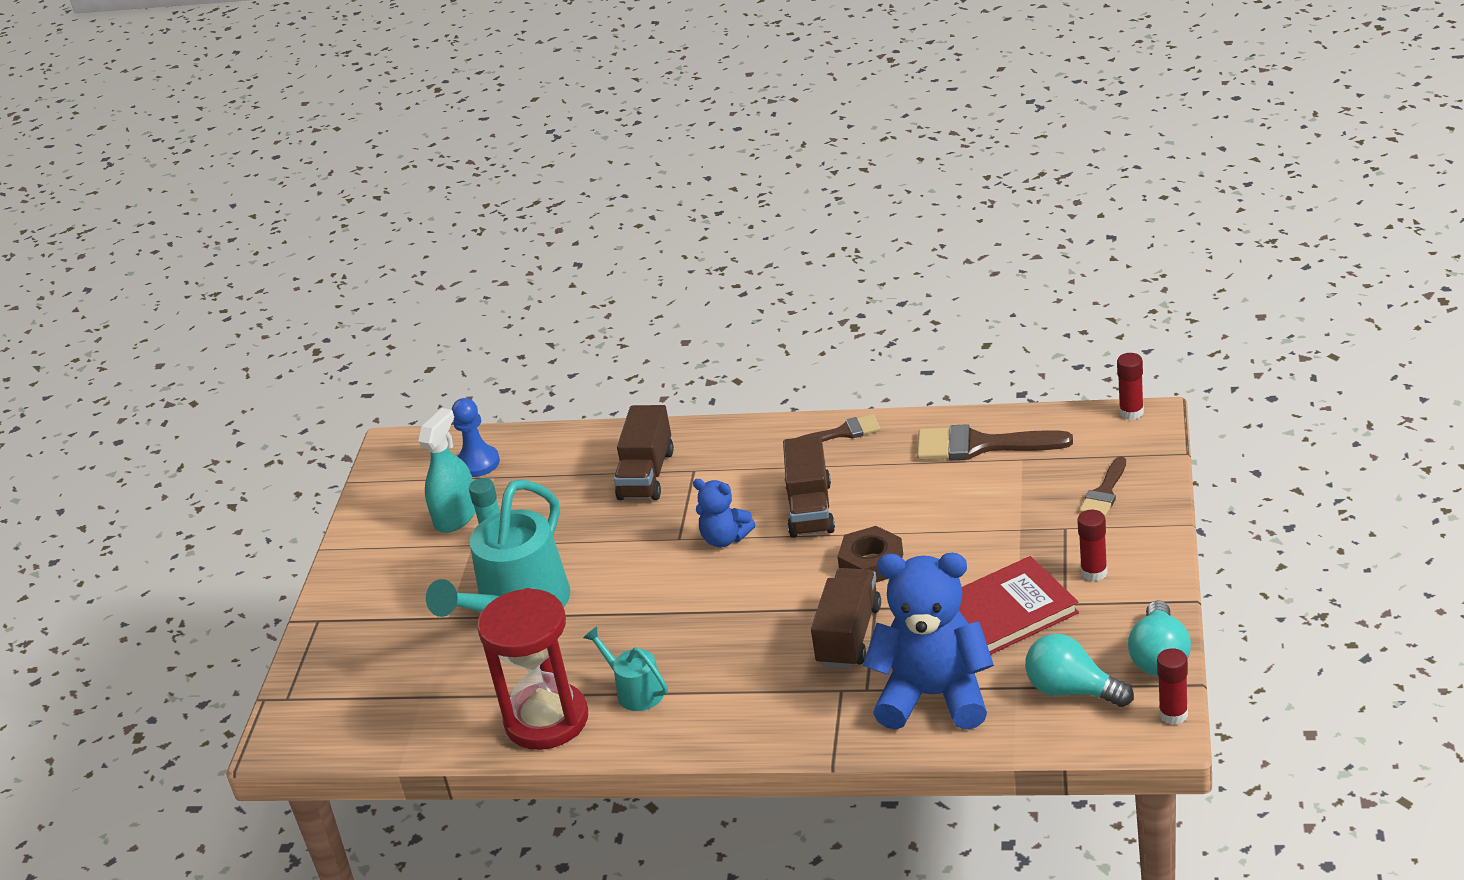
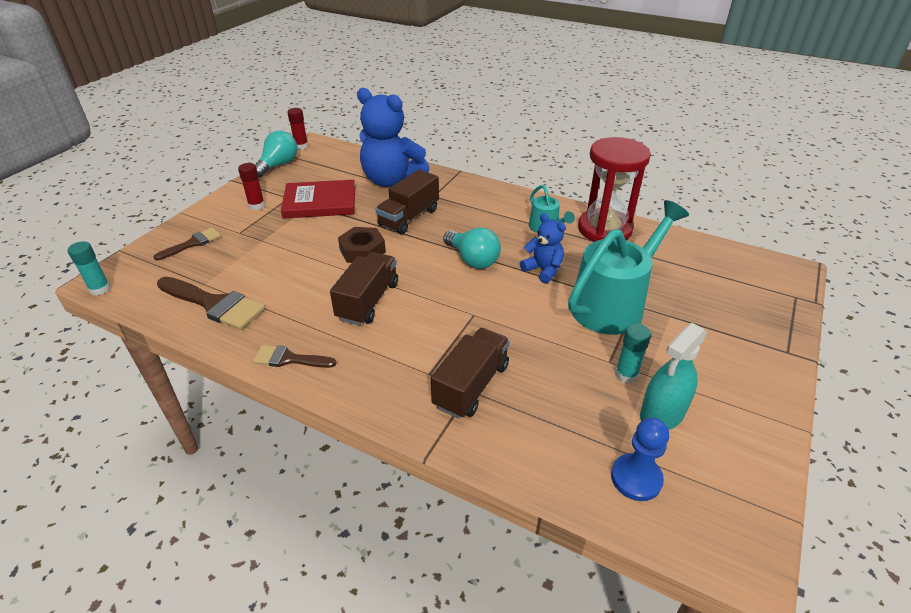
camera: 165 degrees left, 5 degrees up
blue teddy bear [693,479,756,547] -> blue teddy bear moved to [520,214,566,284]
turquoise light bulb [1025,634,1134,707] -> turquoise light bulb moved to [443,227,501,269]
red glue stick [1117,353,1144,420] -> turquoise glue stick [68,241,111,296]

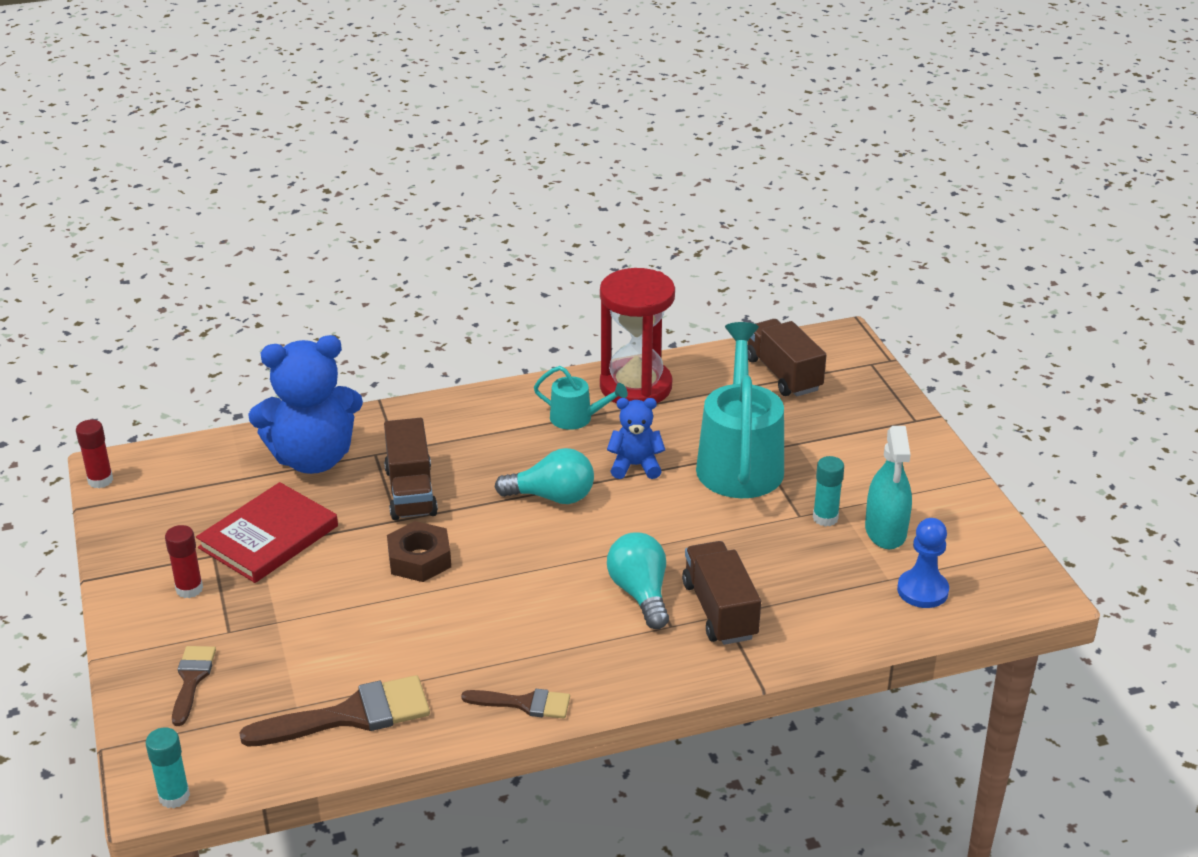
camera: 45 degrees left, 5 degrees down
brown brush [253,345,337,368] -> brown brush turned 135 degrees counterclockwise [461,689,570,719]
turquoise light bulb [255,131,297,178] -> turquoise light bulb moved to [607,532,669,629]
brown truck [330,252,398,325] -> brown truck moved to [748,319,826,396]

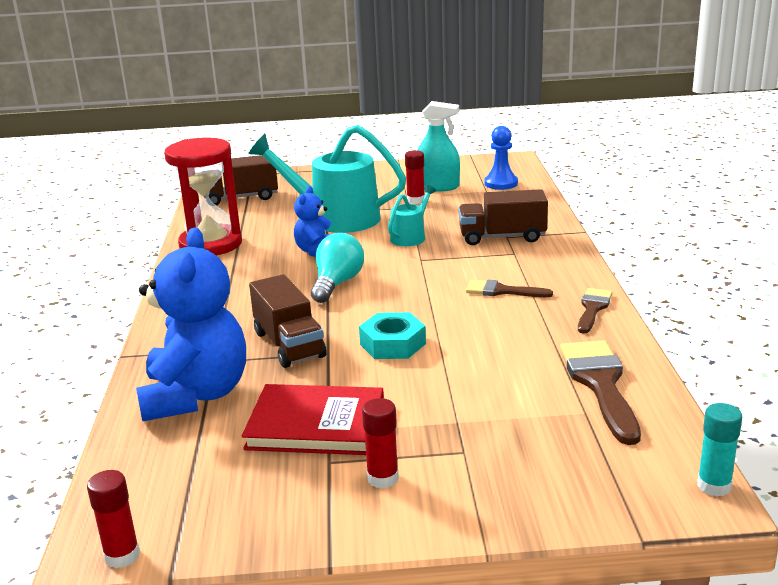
camera: 75 degrees left, 10 degrees down
brown brush [172,646,216,726] -> brown brush moved to [466,280,553,297]
red book [196,482,338,583] -> red book turned 45 degrees counterclockwise [242,384,384,455]
brown truck [384,418,438,520] -> brown truck turned 60 degrees clockwise [249,274,326,368]
brown nut [387,521,451,582] -> turquoise nut [359,312,426,359]
turquoise watering can [534,366,628,430] -> turquoise watering can moved to [388,185,436,246]
turquoise light bulb [607,532,669,629] -> none
turquoise glue stick [813,456,844,527] -> red glue stick [405,150,425,204]

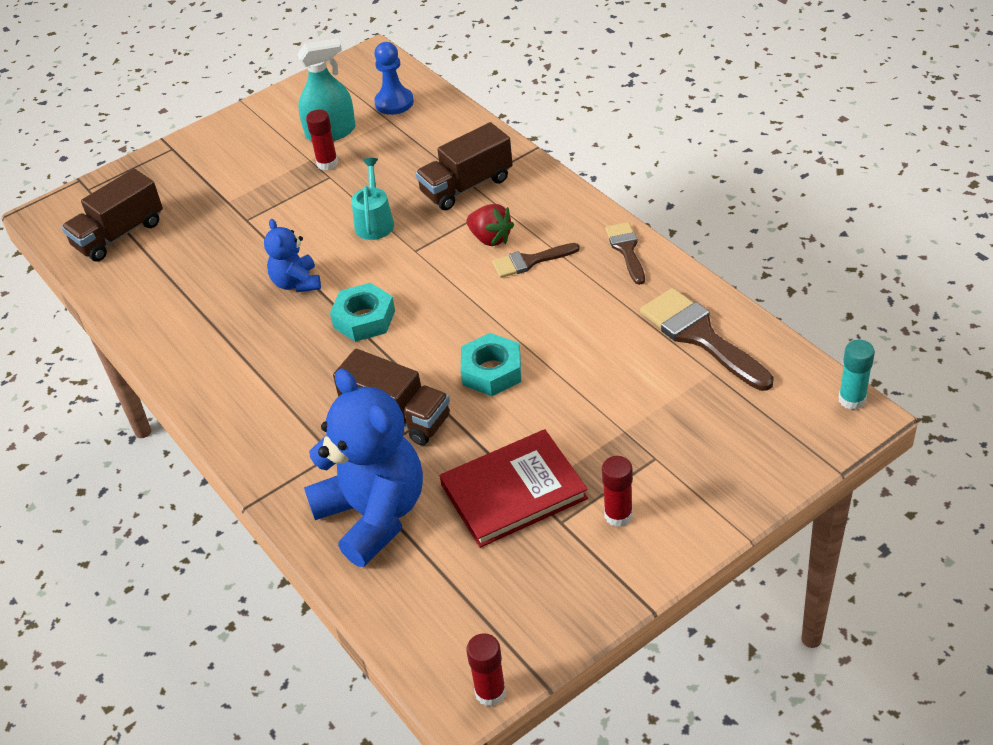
camera: 30 degrees left, 20 degrees up
red hourglass [164,137,242,255] -> none
turquoise watering can [248,125,406,233] -> none
turquoise light bulb [311,233,364,303] -> turquoise nut [330,283,395,342]
none -> red strawberry [466,204,514,246]

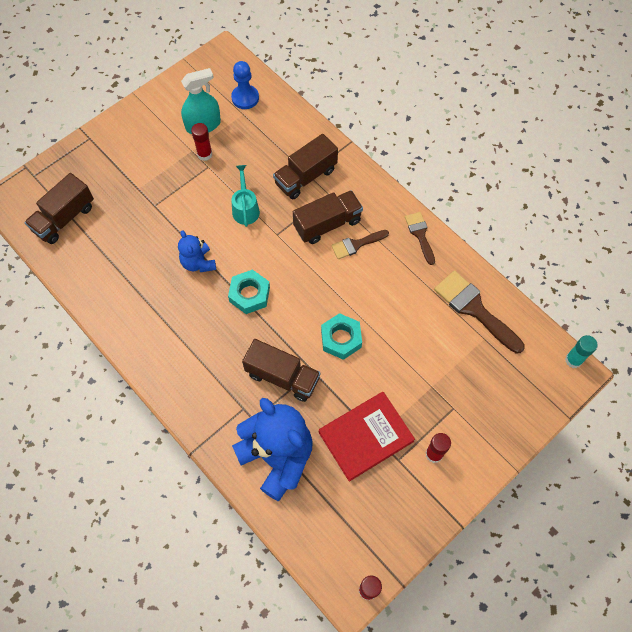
camera: 10 degrees left, 20 degrees up
red strawberry [466,204,514,246] -> brown truck [293,190,363,244]

